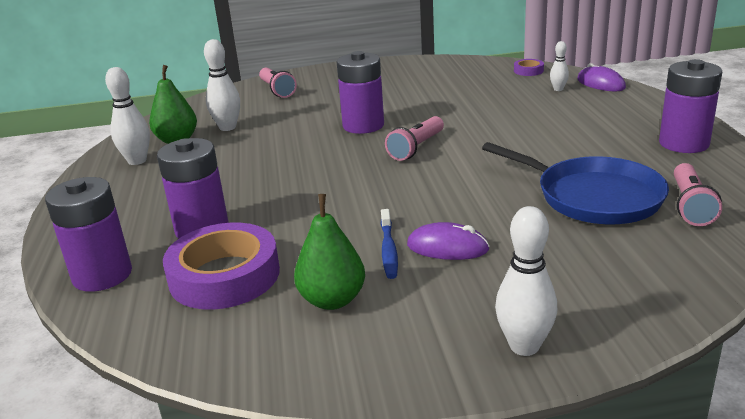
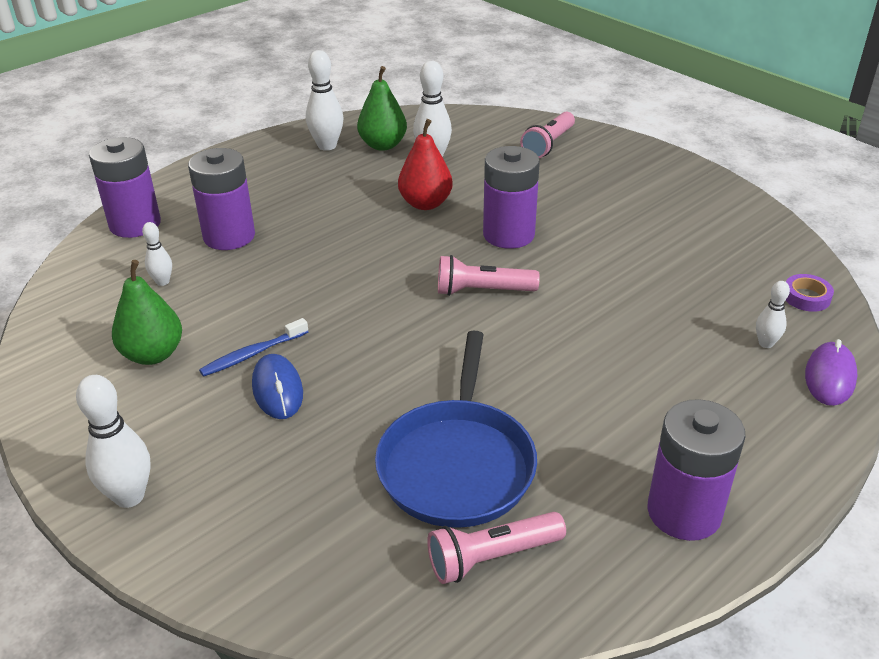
camera: 55 degrees right, 10 degrees up
purple tape [163,223,280,310] -> white bowling pin [142,222,172,286]
purple mouse [407,222,490,260] -> blue mouse [252,354,303,419]
none -> red pear [398,119,453,210]

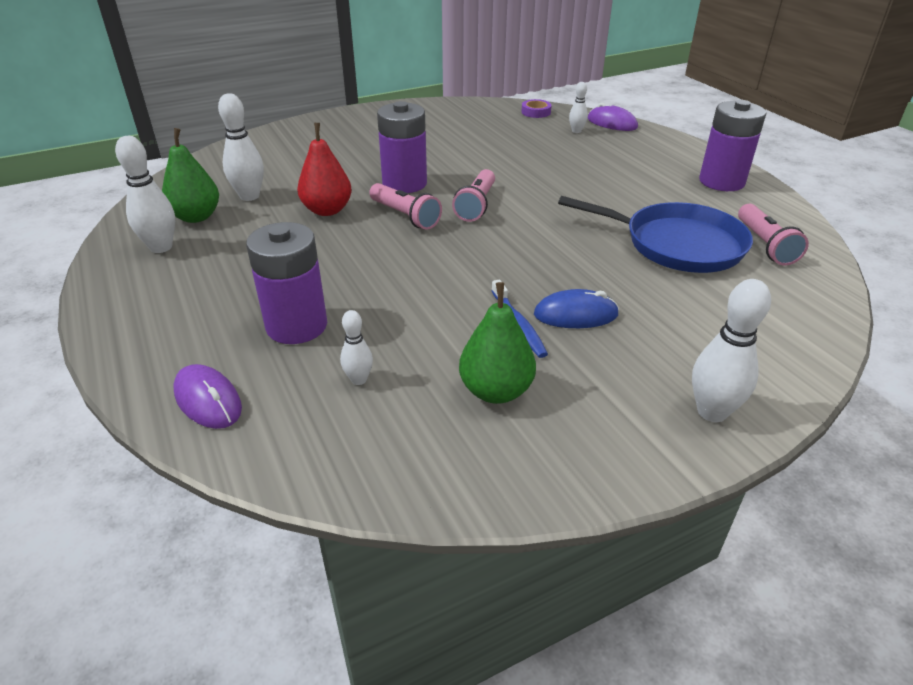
camera: 75 degrees left, 0 degrees up
purple battery [89,137,161,238] -> purple mouse [173,364,242,429]
pink flashlight [520,112,575,158] -> pink flashlight moved to [369,183,442,230]

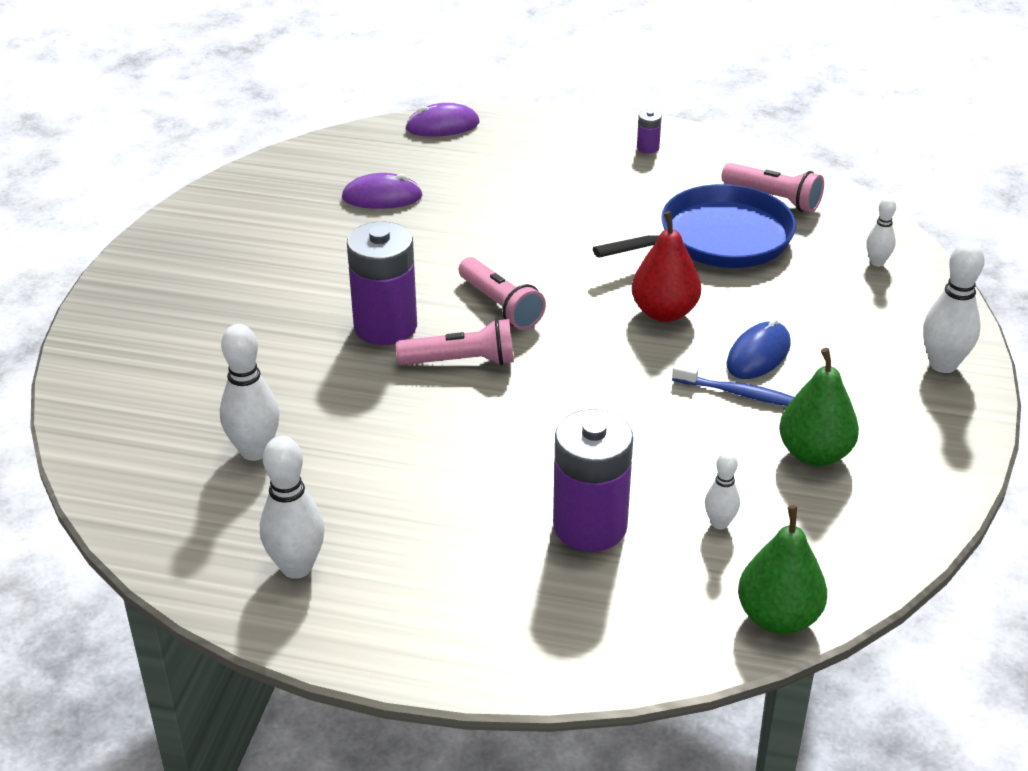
camera: 50 degrees left, 0 degrees up
green pear [162,128,219,223] -> green pear moved to [738,505,827,634]
purple mouse [173,364,242,429] -> purple mouse moved to [342,173,423,209]
red pear [297,123,352,216] -> red pear moved to [632,211,701,322]
purple tape [522,99,552,118] -> none
white bowling pin [569,82,588,133] -> white bowling pin moved to [866,197,896,266]
purple battery [699,100,766,191] -> purple battery [637,109,662,154], size x0.42

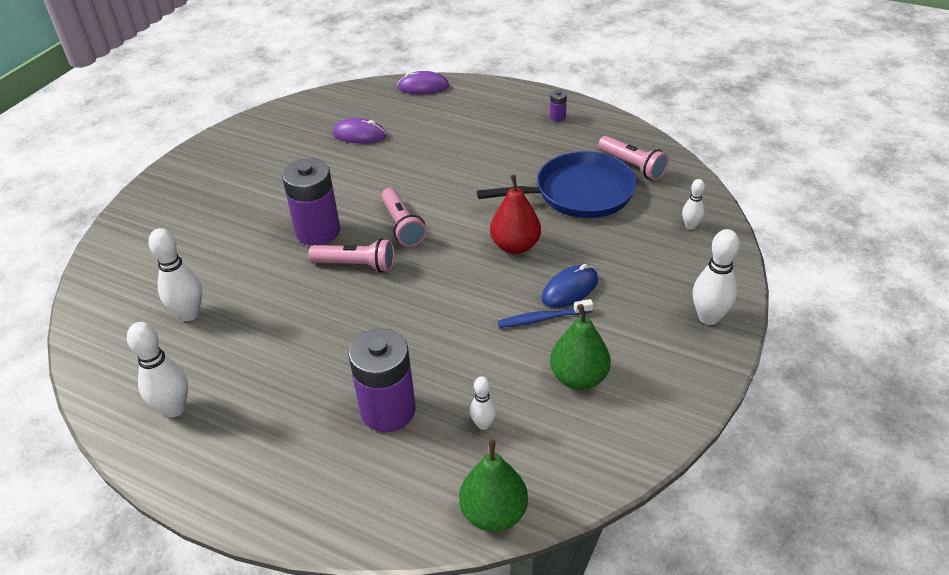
camera: 15 degrees right, 5 degrees up
blue toothbrush [672,363,794,406] -> blue toothbrush turned 135 degrees clockwise [497,299,593,328]

